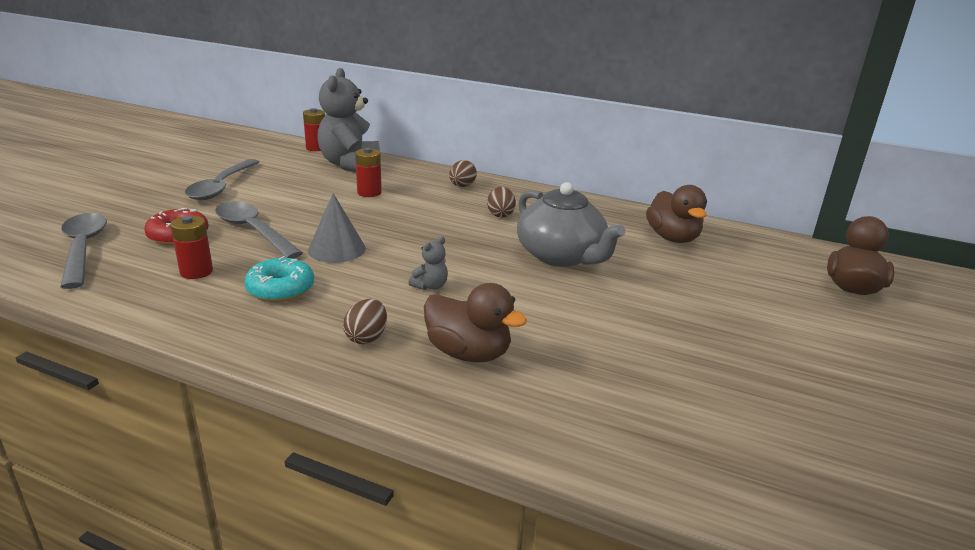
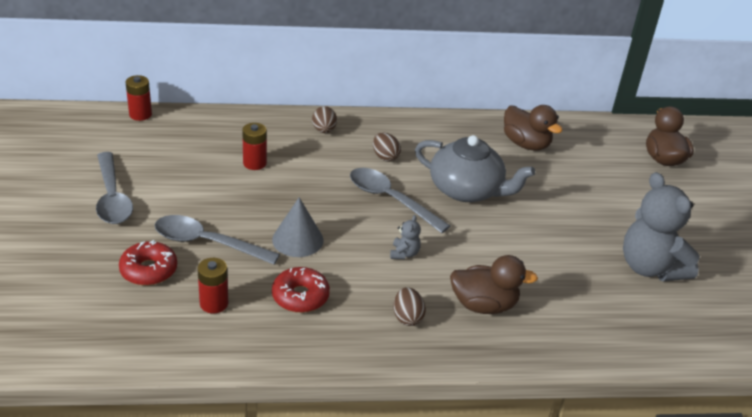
camera: 30 degrees left, 10 degrees up
grey spoon [61,213,107,289] -> grey spoon moved to [350,168,450,233]
turquoise donut [244,256,314,302] -> red donut [272,267,330,313]
grey teddy bear [317,68,380,172] -> grey teddy bear moved to [623,172,700,281]

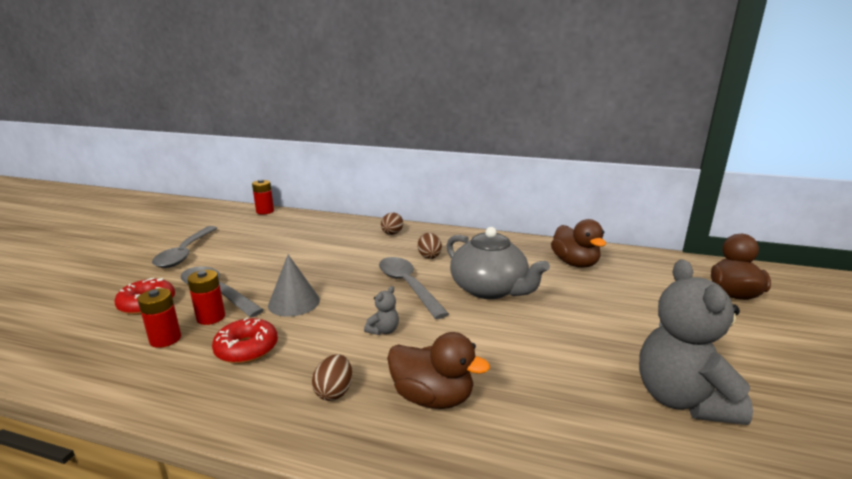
camera: 25 degrees right, 15 degrees down
red battery [242,123,267,170] -> red battery moved to [187,270,225,325]

